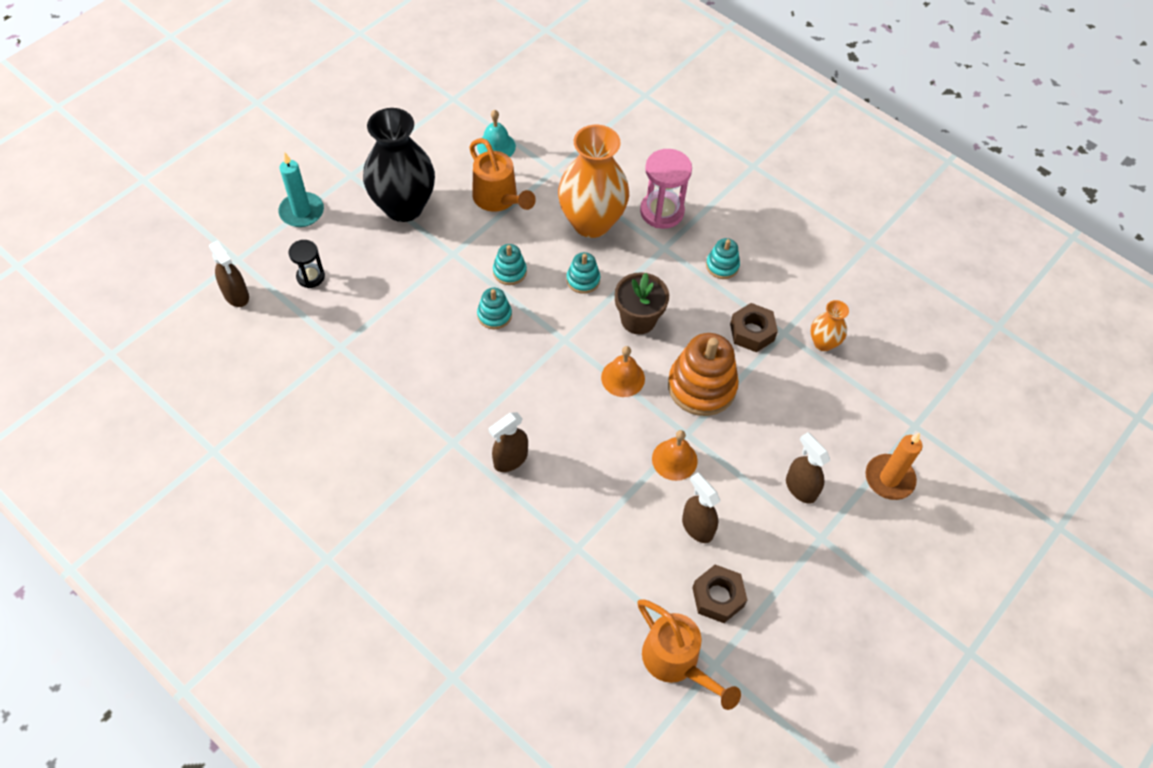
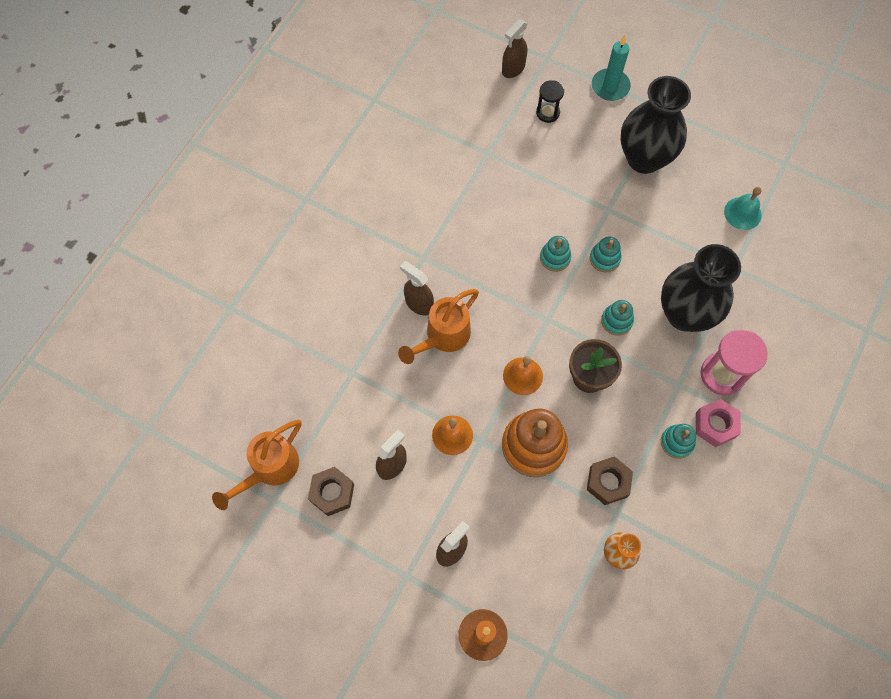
camera: 80 degrees right, 10 degrees up
orange watering can [469,138,536,212] -> orange watering can moved to [398,289,479,364]
orange vase [558,125,629,238] -> black vase [661,244,741,332]
none -> pink nut [696,399,741,447]

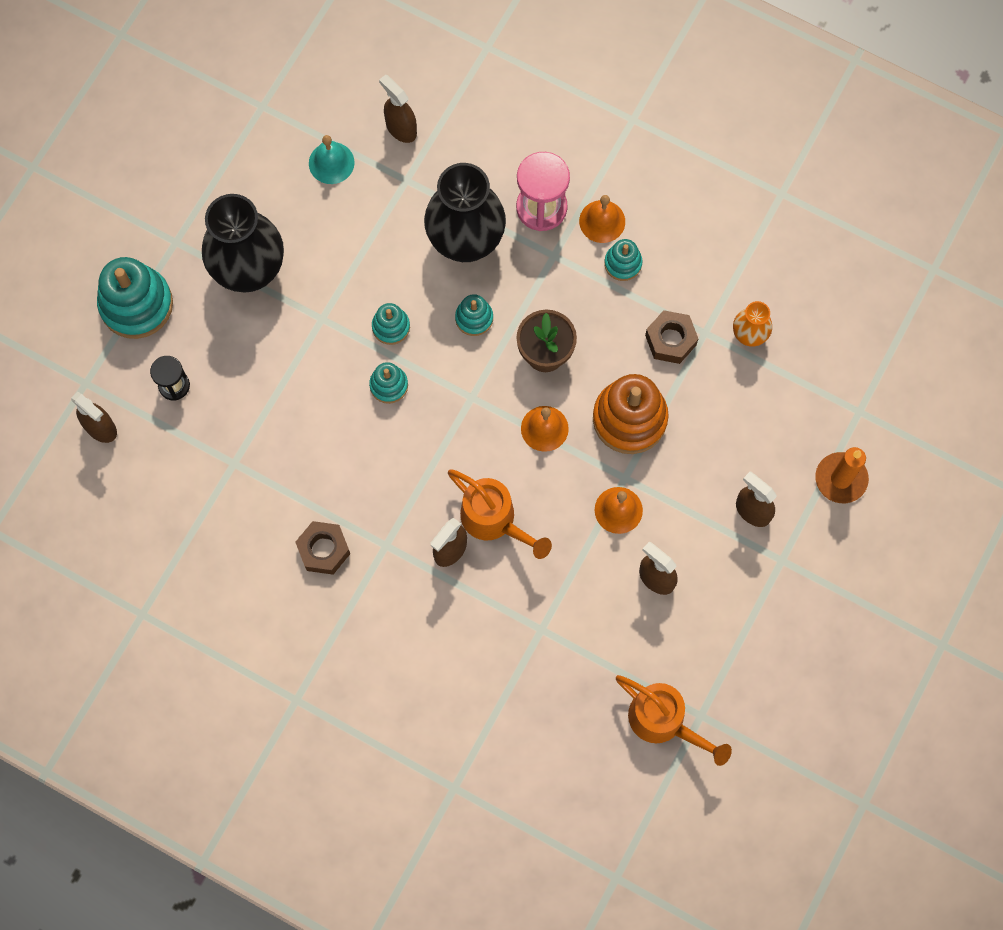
camera: 90 degrees left, 5 degrees up
brown nut [308,467,354,516] -> brown nut moved to [296,521,350,575]
turquoise candle [592,35,631,101] -> turquoise stacking toy [97,257,173,339]
pink nut [696,399,741,447] -> orange bell [579,195,625,243]
none -> brown spray bottle [379,75,417,143]

